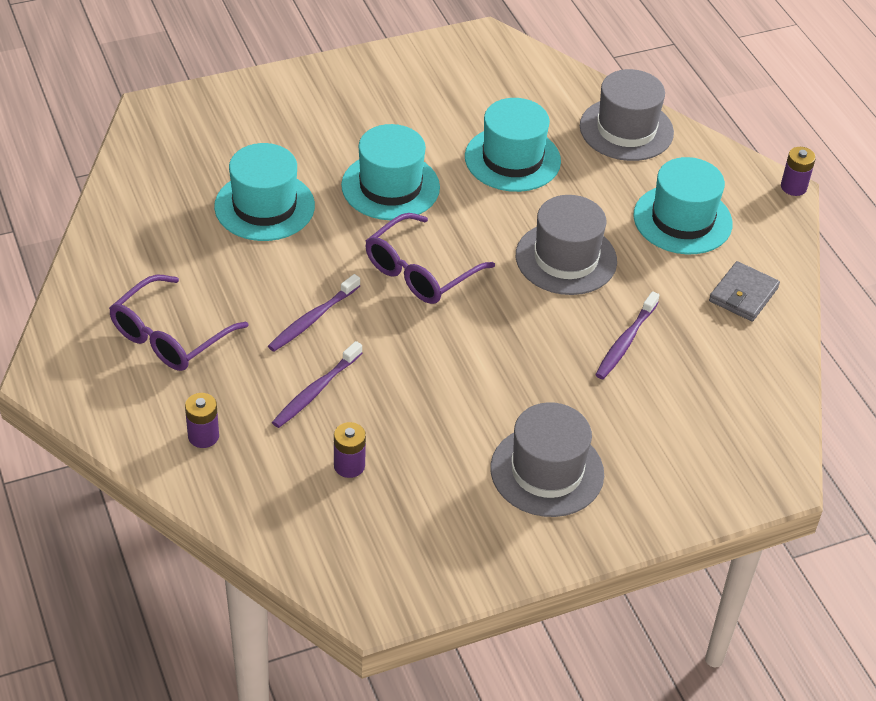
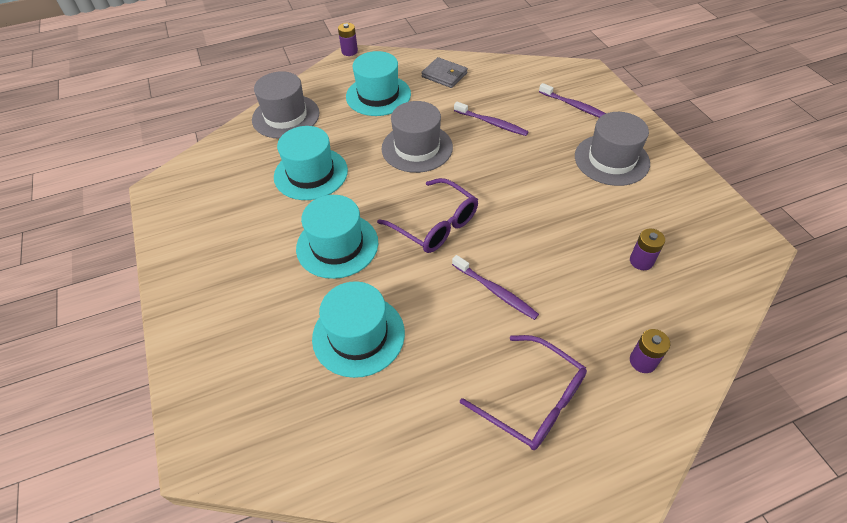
camera: 85 degrees left, 5 degrees up
purple toothbrush [272,341,362,428] -> purple toothbrush moved to [539,83,606,118]

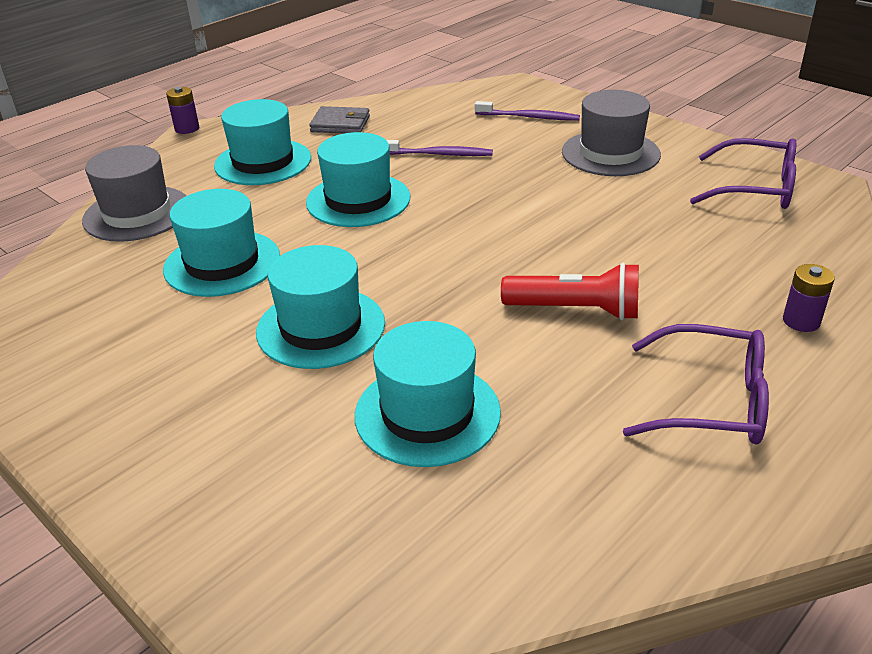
camera: 25 degrees left, 15 degrees down
purple glasses [377,178,478,253] -> purple glasses moved to [690,138,797,209]
grey hat [382,101,453,173] -> turquoise hat [306,132,410,227]
purple toothbrush [452,255,539,320] -> red flashlight [501,263,639,320]
purple battery [630,228,665,270] -> none

